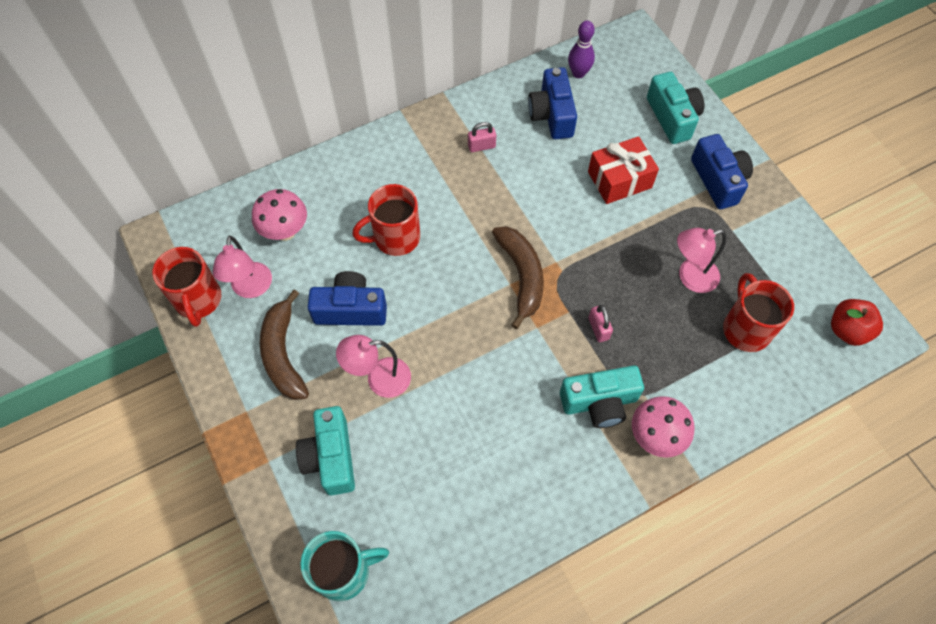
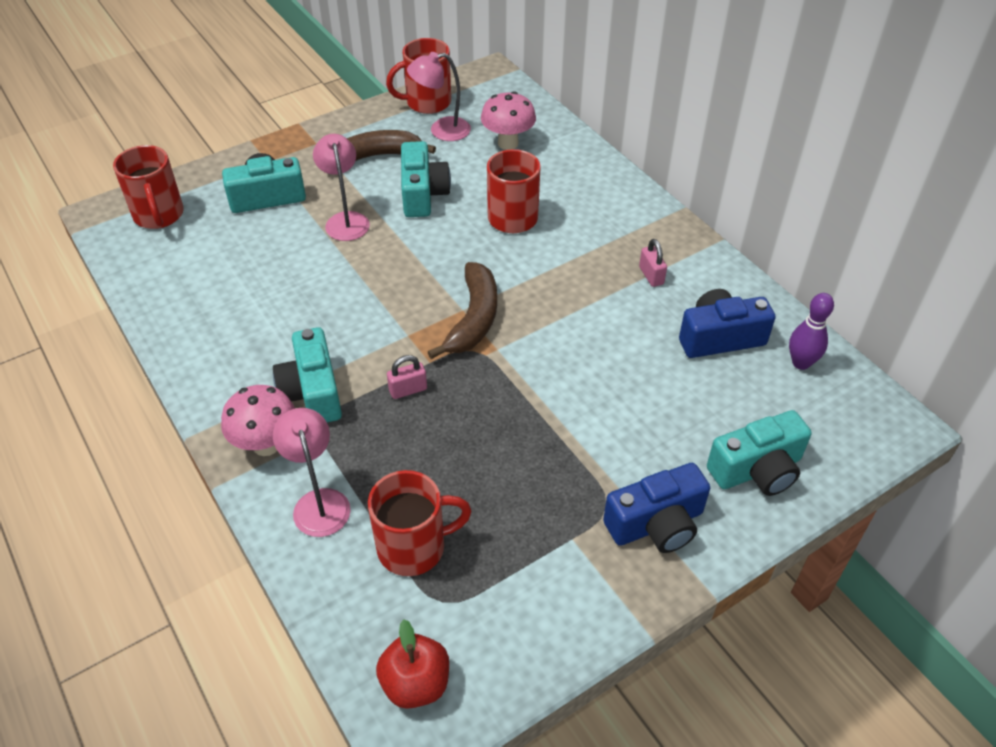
camera: 85 degrees right, 15 degrees down
turquoise mug [300,531,389,601] -> red mug [113,145,184,229]
blue camera [308,271,387,326] -> turquoise camera [401,141,451,217]
brown banana [492,226,544,329] -> brown banana turned 60 degrees counterclockwise [428,262,497,359]
red gift [588,136,659,204] -> none
pink lamp [677,228,727,293] -> pink lamp moved to [273,408,351,537]

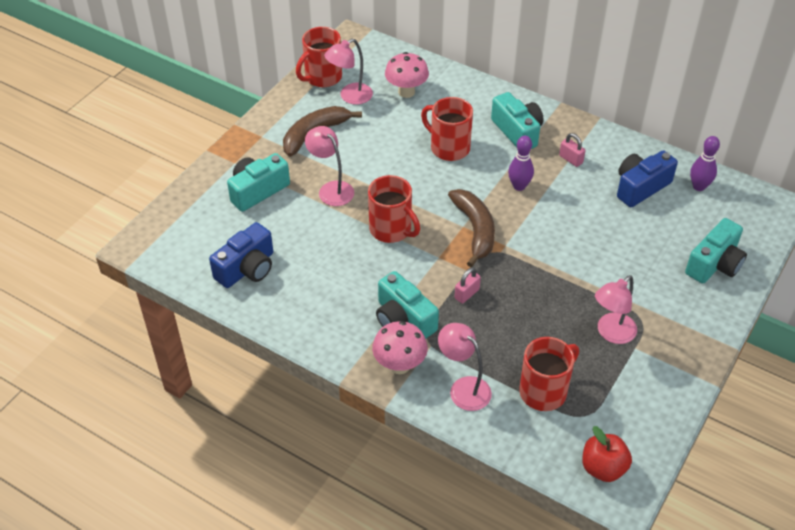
camera: 25 degrees left, 0 degrees up
red mug [113,145,184,229] -> red mug moved to [368,175,420,243]
turquoise camera [401,141,451,217] -> turquoise camera moved to [491,92,544,149]
blue camera [603,463,710,553] -> blue camera moved to [209,222,273,288]
none -> purple bowling pin [508,136,534,191]
none -> pink lamp [595,275,637,344]

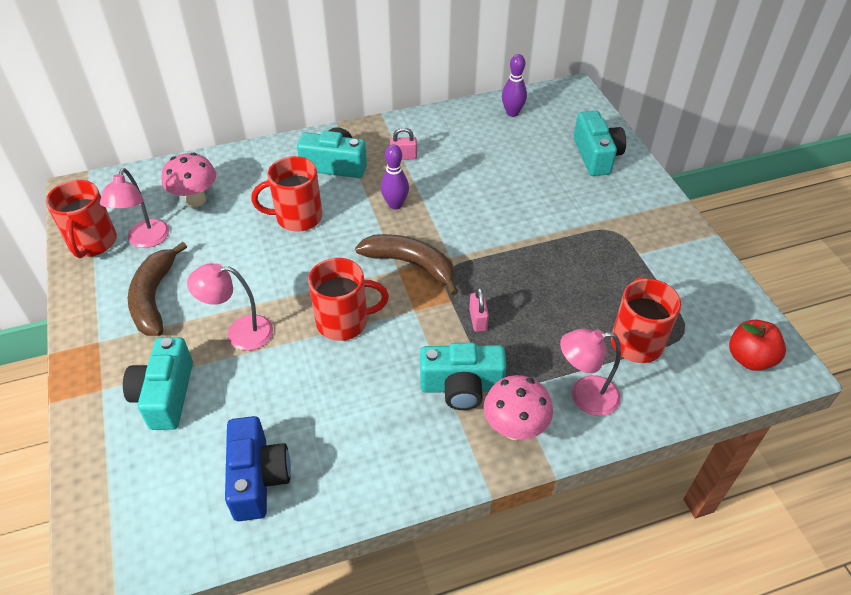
camera: 50 degrees left, 0 degrees up
pink lamp [595,275,637,344] -> none
blue camera [617,150,678,207] -> none

